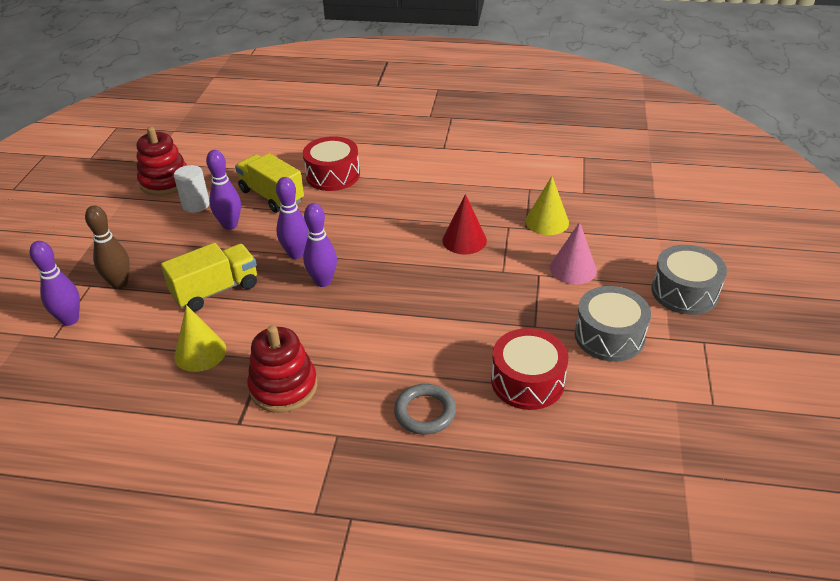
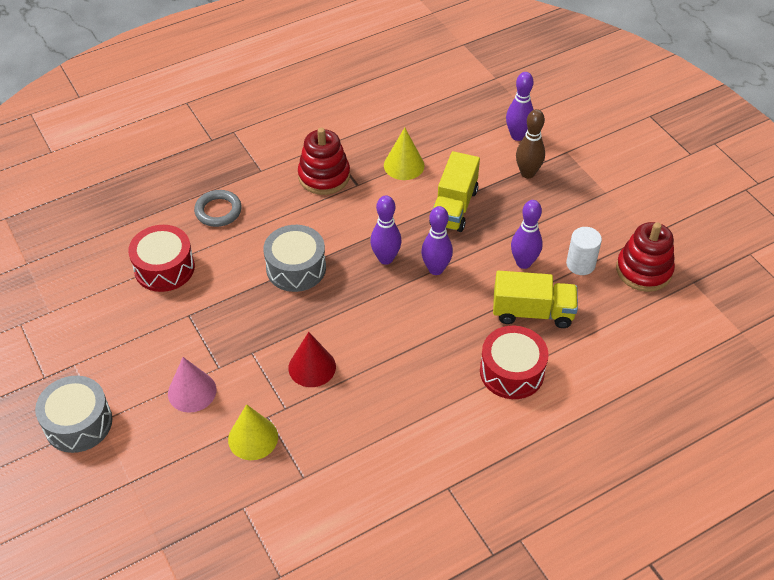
camera: 140 degrees right, 10 degrees up
grey drum [575,286,651,362] -> grey drum moved to [263,225,326,292]

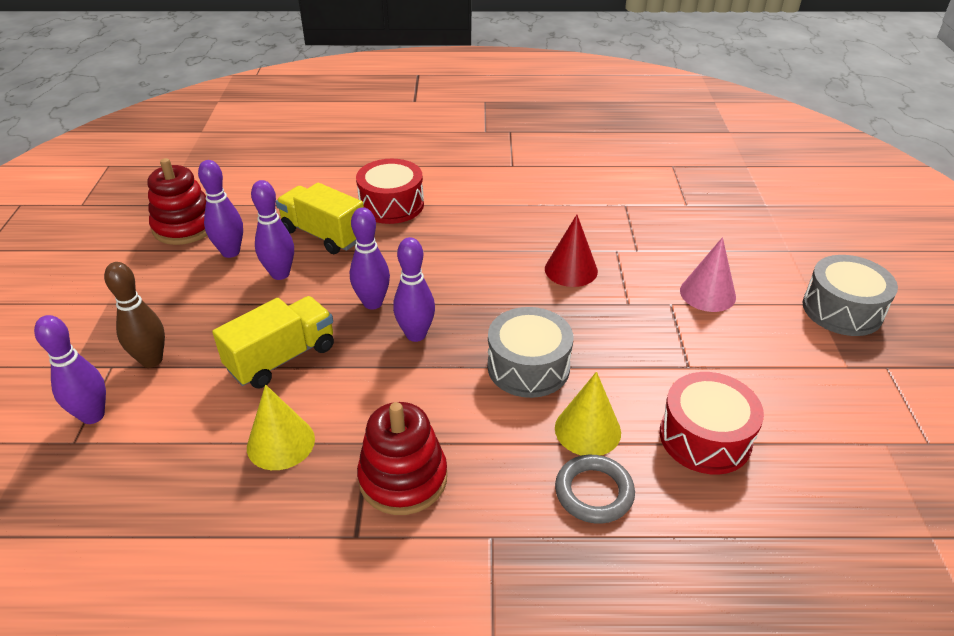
camera: 150 degrees left, 10 degrees down
yellow cone [228,404,278,460] -> yellow cone moved to [555,372,621,456]
white cylinder [566,227,602,275] -> purple bowling pin [198,160,243,258]

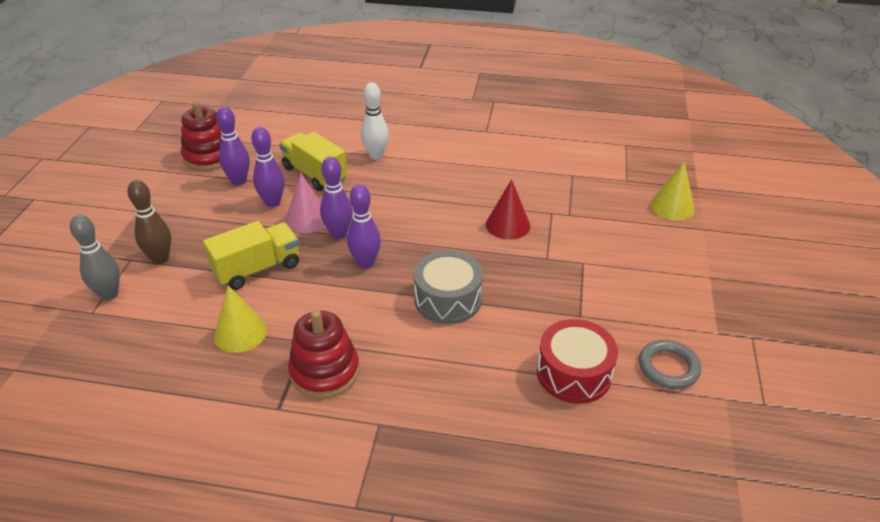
camera: 10 degrees right, 0 degrees up
purple bowling pin [34,315,106,424] -> grey bowling pin [70,215,120,301]
red drum [356,159,424,224] -> white bowling pin [361,83,389,159]
yellow cone [555,372,621,456] -> yellow cone moved to [650,161,695,220]
grey ring [555,455,635,524] -> grey ring moved to [639,340,701,389]
pink cone [680,237,736,312] -> pink cone moved to [285,174,325,233]
grey drum [803,255,898,336] -> none

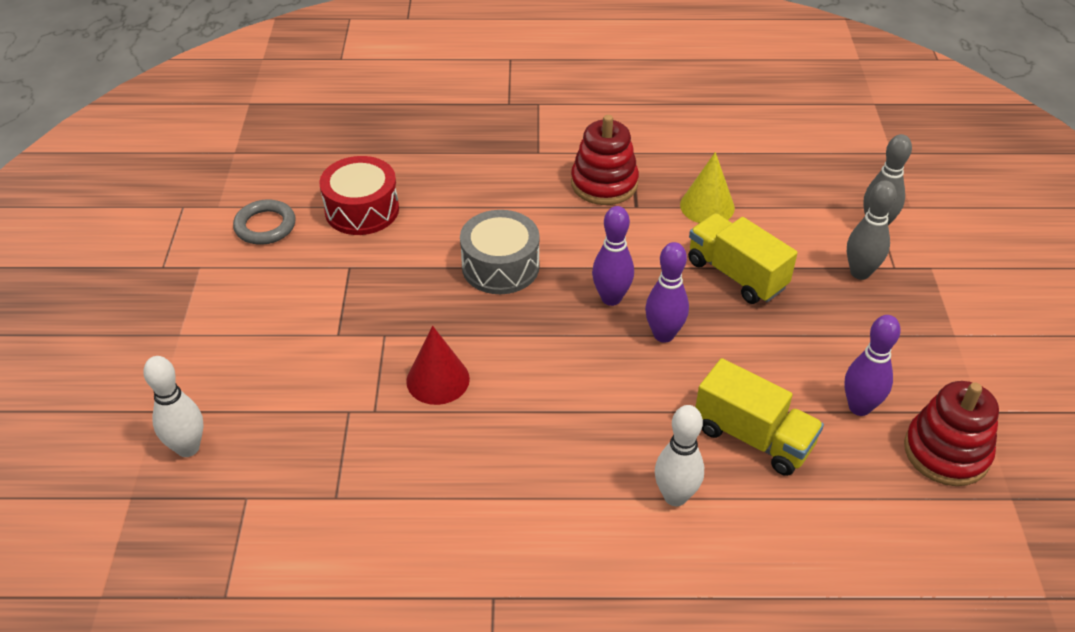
camera: 170 degrees right, 5 degrees up
brown bowling pin [127,180,171,264] -> grey bowling pin [847,181,897,280]
yellow truck [203,221,300,290] -> yellow truck turned 90 degrees clockwise [688,213,797,304]
purple bowling pin [251,127,285,207] -> none
pink cone [285,174,325,233] -> none
yellow cone [650,161,695,220] -> white bowling pin [143,356,204,457]

